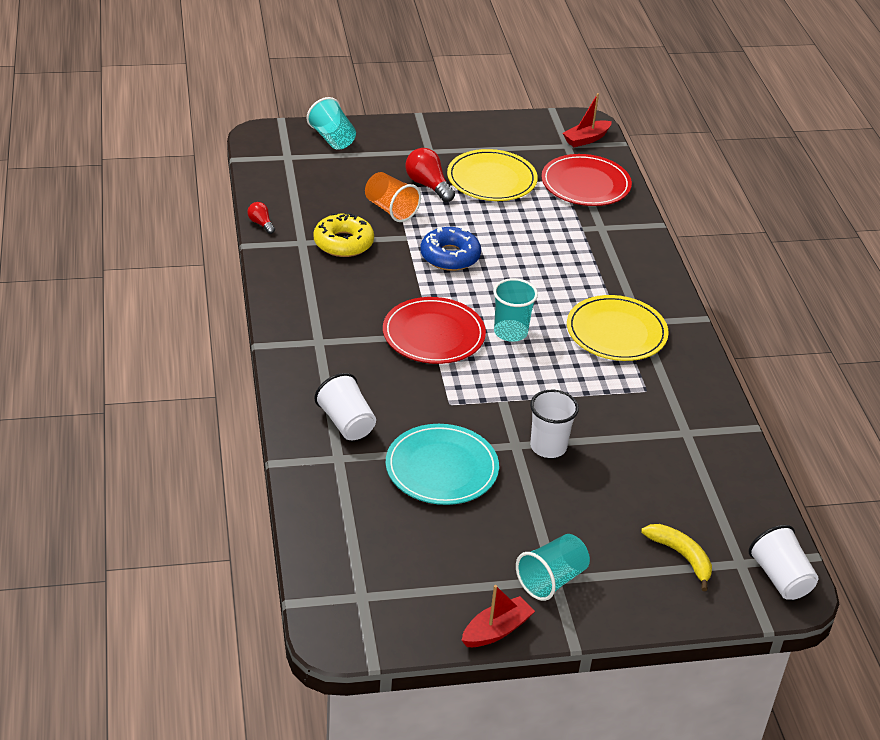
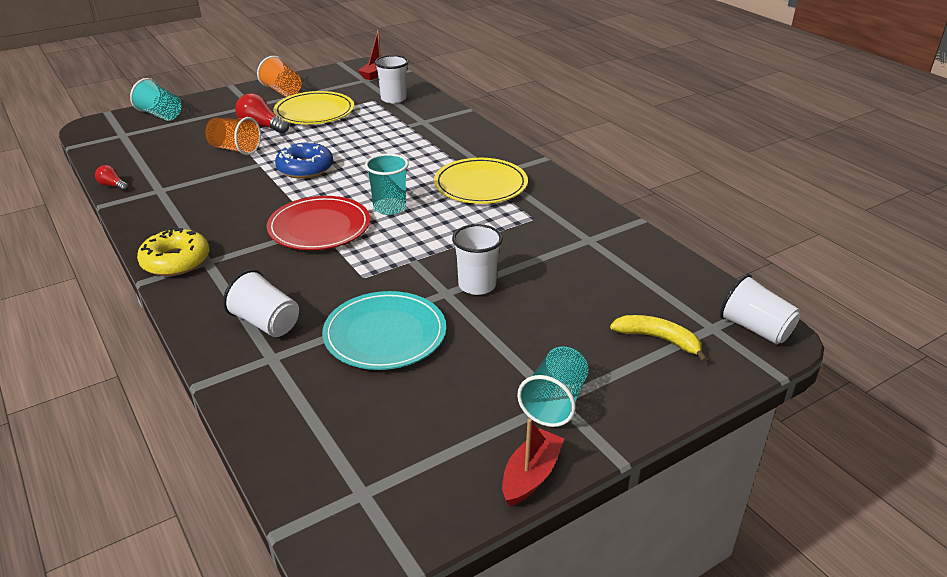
camera: 20 degrees left, 5 degrees down
yellow donut [314,213,374,257] -> yellow donut moved to [137,228,209,276]
red plate [541,154,632,206] -> white cup [375,55,408,103]
none -> orange cup [257,56,302,97]

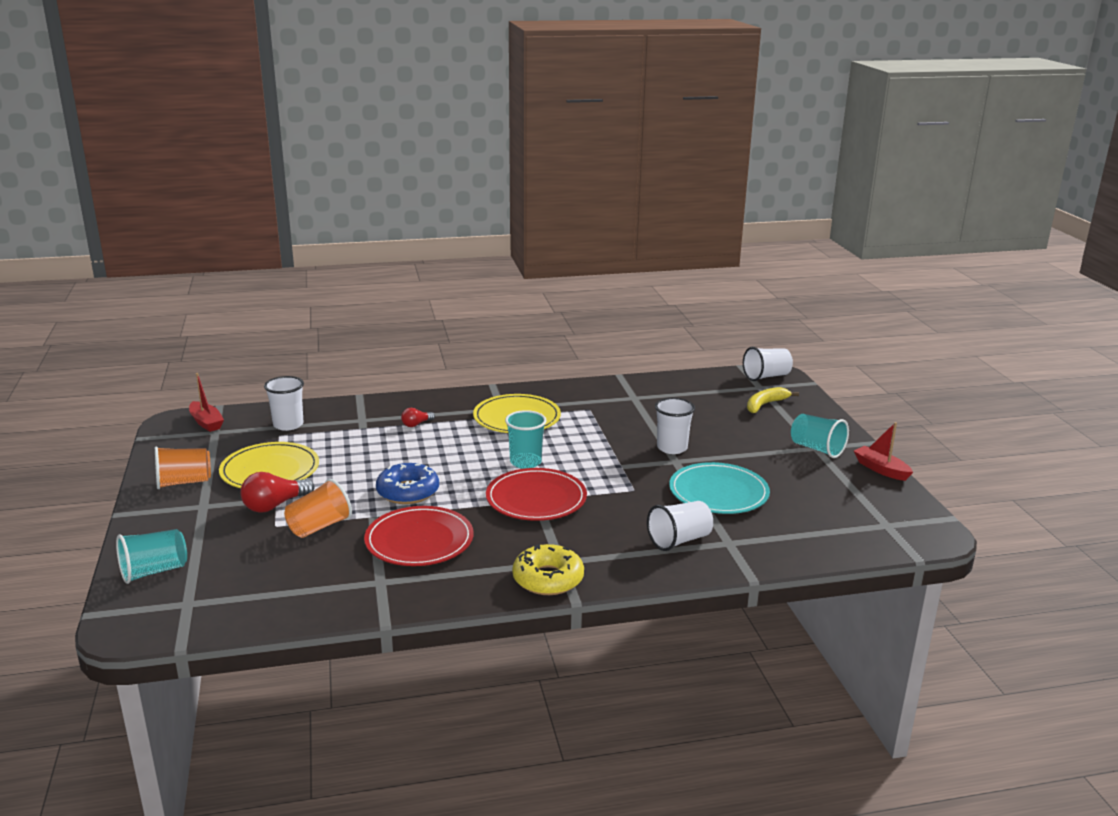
camera: 70 degrees left, 10 degrees down
red light bulb [95,165,129,191] -> red light bulb moved to [401,408,435,427]
none -> red plate [364,506,474,566]

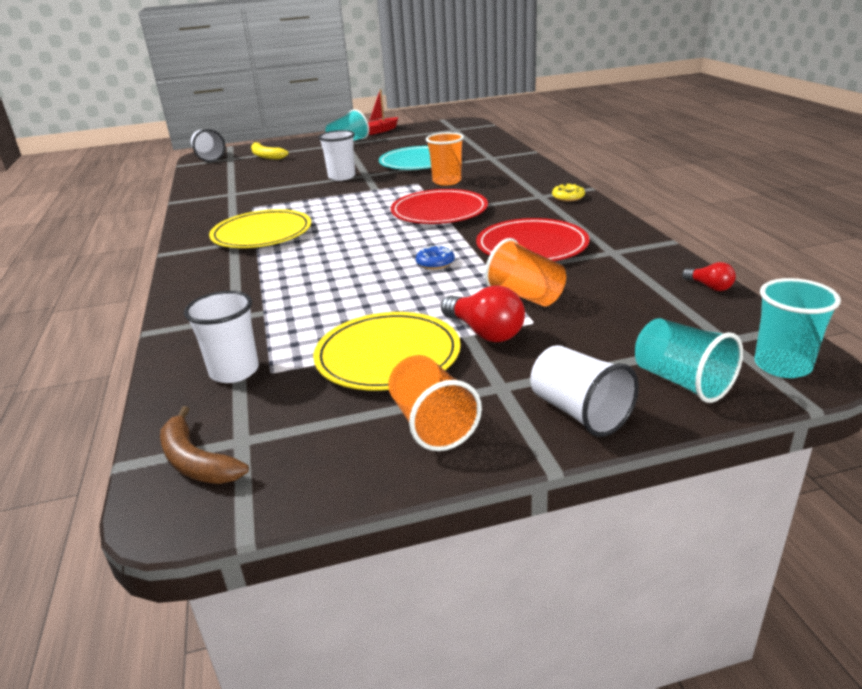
camera: 90 degrees left, 5 degrees up
red boat [189,373,224,432] -> brown banana [160,406,249,484]
blue donut [376,463,439,504] -> blue donut [416,246,455,269], size x0.54
red light bulb [401,408,435,427] -> red light bulb moved to [682,262,736,291]
turquoise cup [505,410,547,469] -> turquoise cup moved to [754,278,841,378]
yellow donut [512,544,584,595] -> yellow donut [552,183,585,201], size x0.54
white cup [647,501,713,551] -> white cup moved to [530,345,639,437]
none -> orange cup [426,132,464,186]

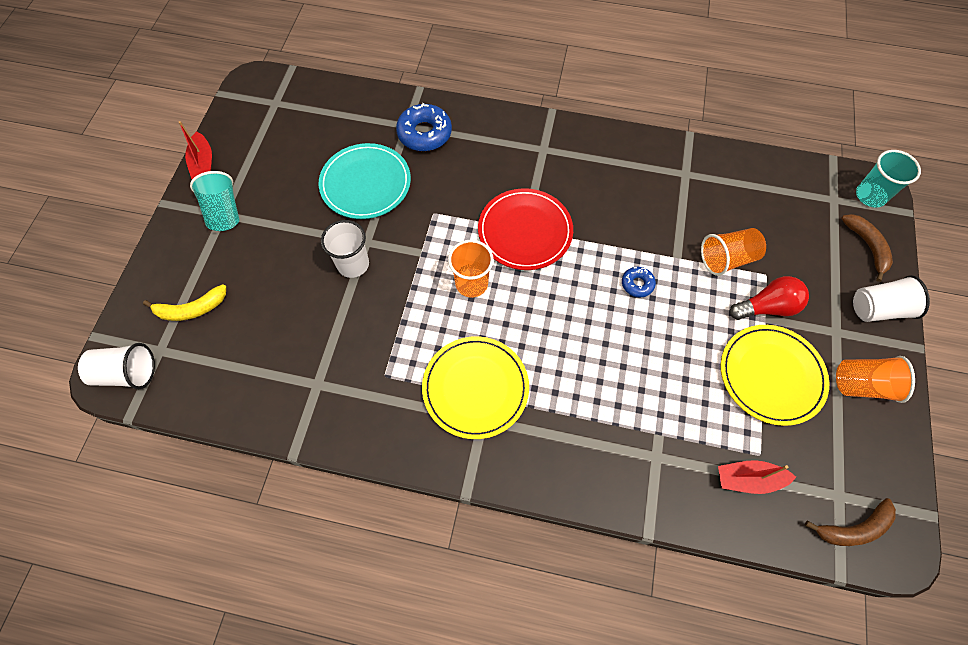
camera: 65 degrees left, 35 degrees up
white cup [184,291,259,383] -> red boat [718,460,796,494]
orange cup [426,132,464,186] -> orange cup moved to [448,240,494,298]
red plate [476,218,589,261] -> none
yellow donut [552,183,585,201] -> none
turquoise cup [635,318,743,403] -> brown banana [841,214,893,282]
red light bulb [682,262,736,291] -> none
none -> blue donut [396,103,452,151]

